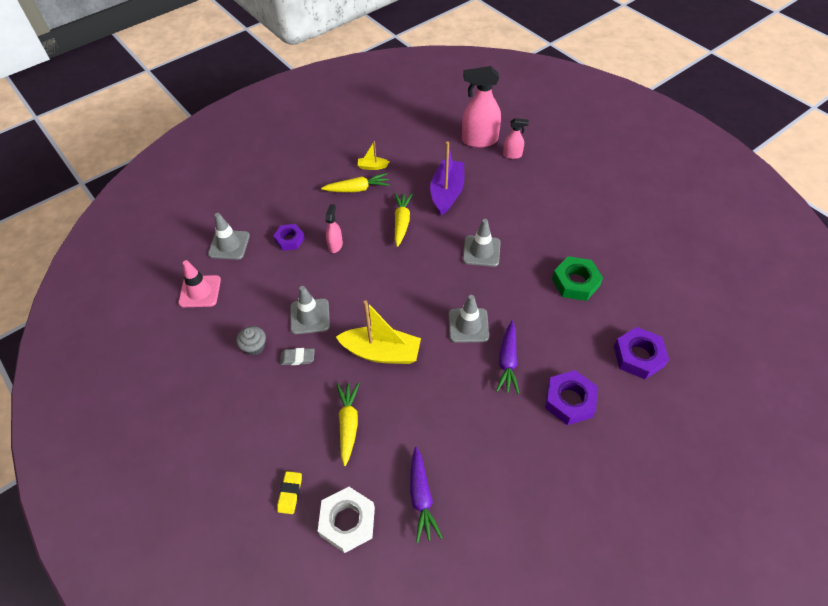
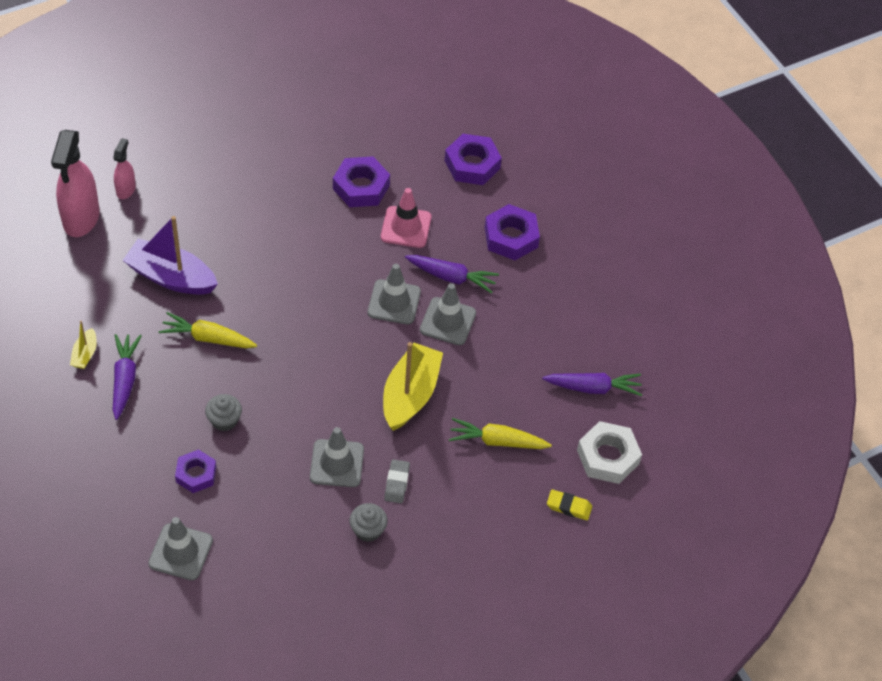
camera: 85 degrees left, 0 degrees up
pink traffic cone [178,260,221,307] -> pink traffic cone moved to [381,188,431,248]
yellow carrot [321,173,390,192] -> purple carrot [113,334,142,420]
pink spray bottle [325,204,343,253] -> grey cupcake [205,394,242,431]
grey traffic cone [463,219,501,267] -> grey traffic cone moved to [420,283,476,345]
green nut [552,256,603,301] -> purple nut [333,156,390,207]

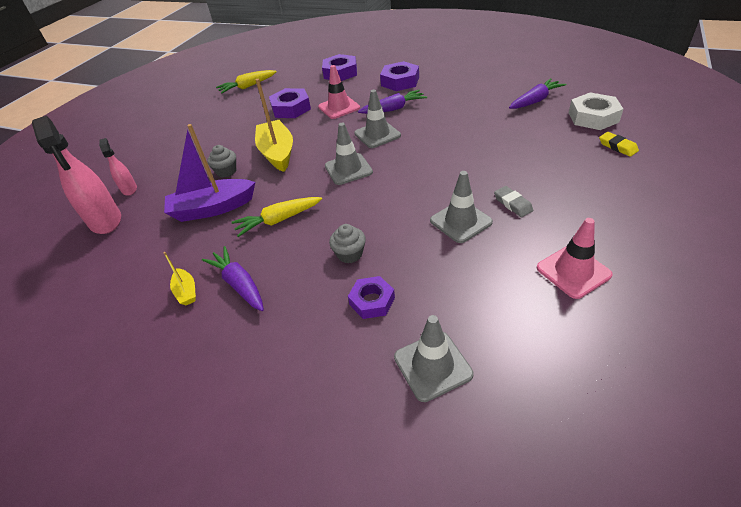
camera: 30 degrees left, 10 degrees down
grey cupcake [350,503,387,542] -> grey cupcake moved to [207,145,236,177]
yellow boat [383,342,443,431] -> yellow boat moved to [255,79,293,172]
grey traffic cone [420,283,476,345] -> grey traffic cone moved to [325,123,373,185]
yellow carrot [449,418,552,449] -> yellow carrot moved to [216,70,277,94]
yellow eraser [547,489,592,520] -> yellow eraser turned 75 degrees clockwise [599,132,639,157]
none -> pink traffic cone [537,218,613,299]

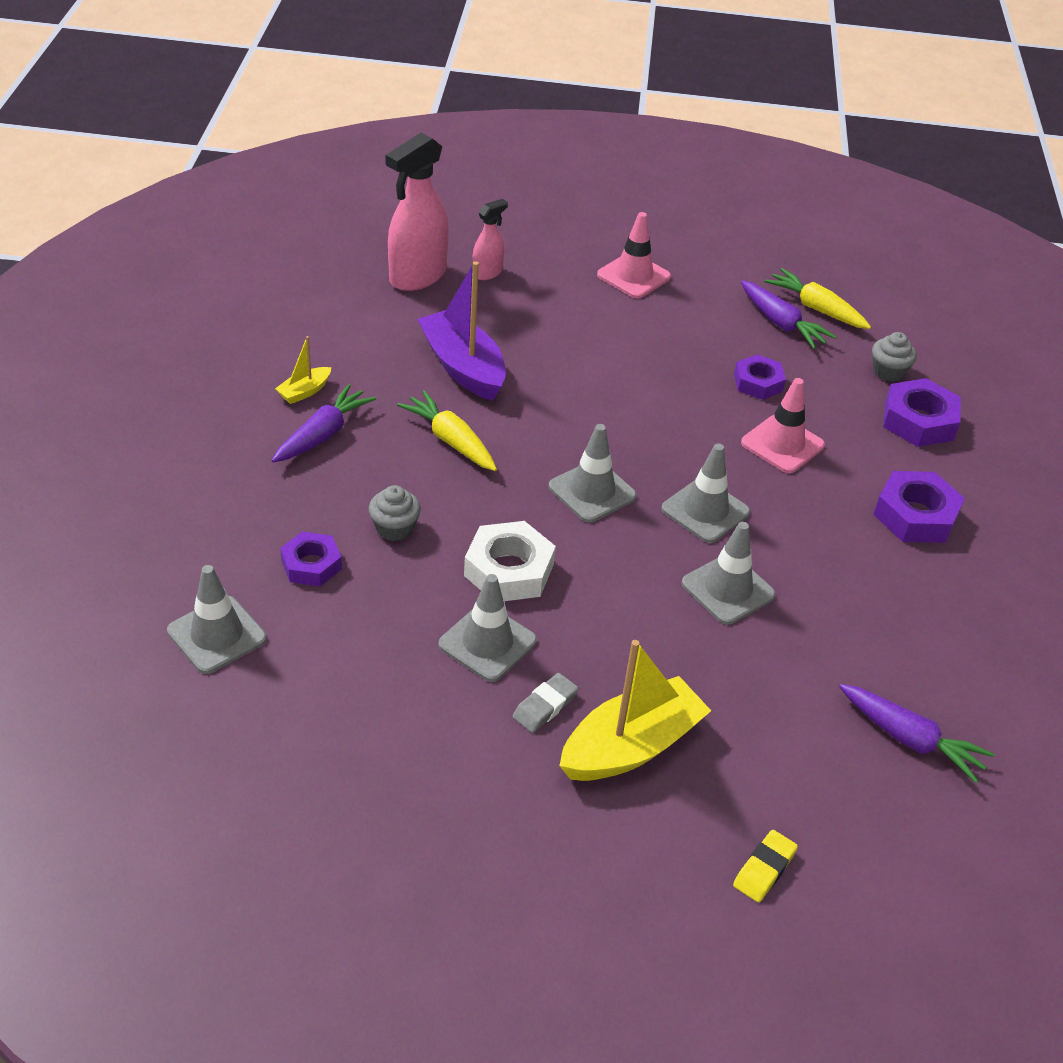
camera: 65 degrees right, 0 degrees up
grey cupcake [207,145,236,177] -> grey cupcake moved to [872,332,917,382]
yellow boat [255,79,293,172] -> yellow boat moved to [559,640,711,781]
purple nut [269,88,311,118] -> purple nut [734,354,786,400], size x0.66
purple carrot [358,90,427,114] -> purple carrot moved to [741,280,837,349]
pink traffic cone [537,218,613,299] -> pink traffic cone moved to [597,212,671,299]
white nut [569,92,623,130] -> white nut moved to [464,521,556,601]
none -> grey traffic cone [682,522,776,625]

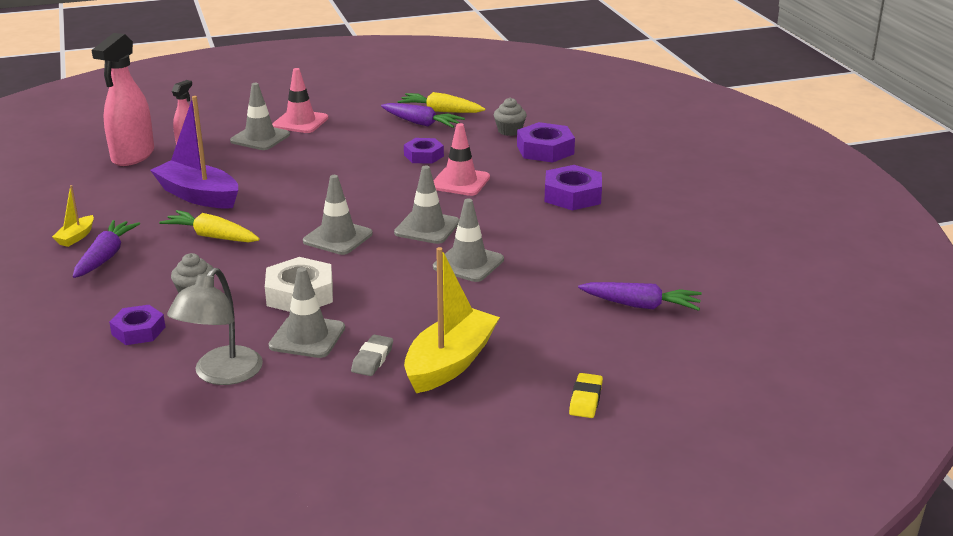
camera: 20 degrees left, 15 degrees down
grey traffic cone [167,565,267,674] -> grey traffic cone moved to [230,83,290,150]
none -> grey lamp [167,268,263,385]

